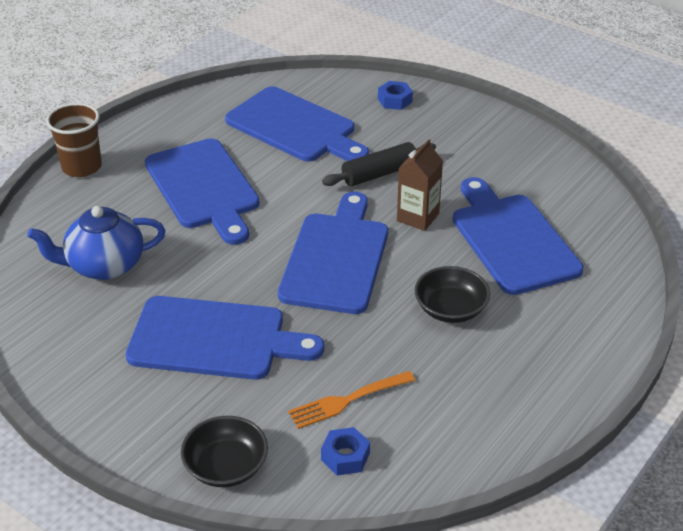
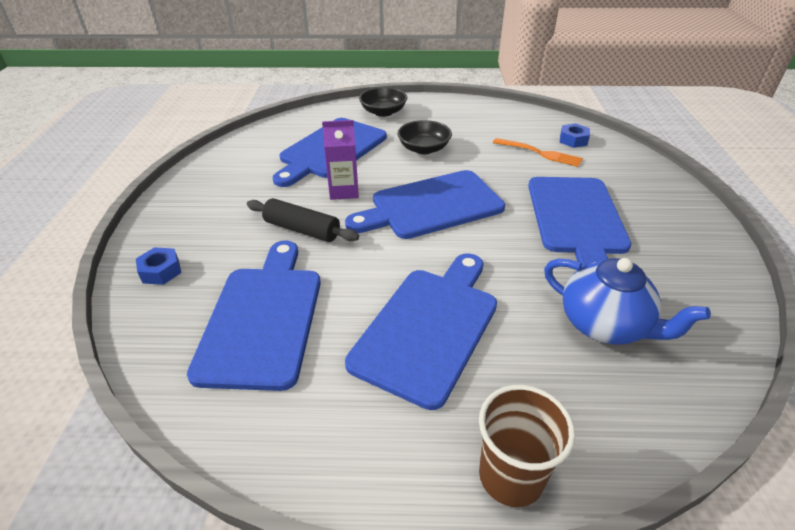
camera: 125 degrees left, 0 degrees up
blue cutting board [126,296,324,380] -> blue cutting board turned 150 degrees counterclockwise [528,177,631,268]
black bowl [181,416,268,487] -> black bowl moved to [359,87,407,117]
brown carton [397,139,443,231] -> purple carton [322,120,359,200]

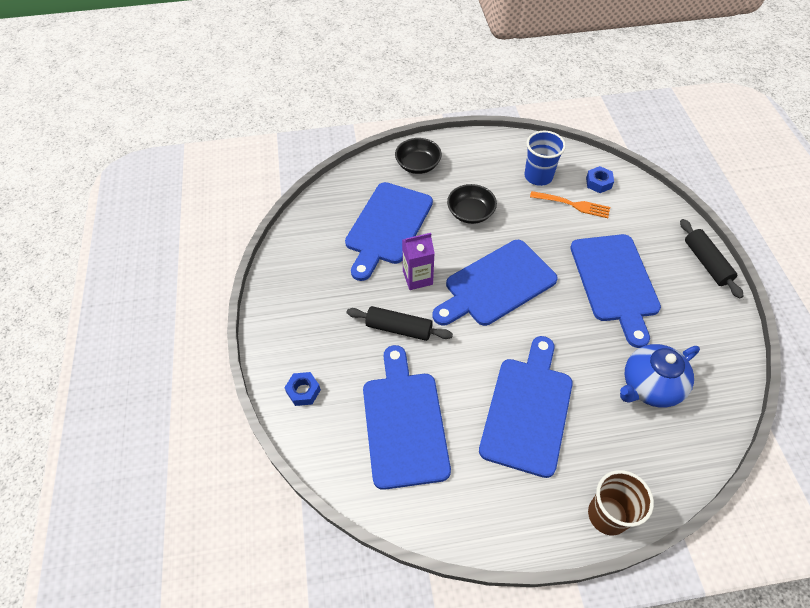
camera: 10 degrees left, 15 degrees up
blue teapot [544,258,711,345] -> blue teapot turned 120 degrees clockwise [620,344,700,408]
none -> blue cup [524,131,566,186]
none -> black rolling pin [680,219,744,298]

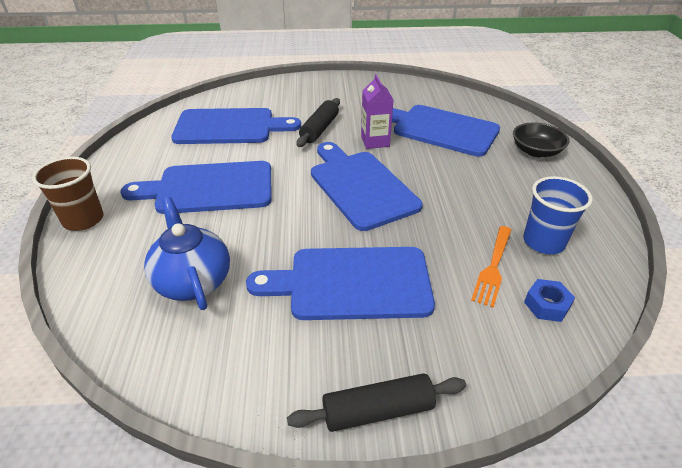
camera: 95 degrees right, 15 degrees down
blue nut [285,372,321,406] -> none
black bowl [447,184,497,224] -> none
blue cutting board [479,336,573,478] -> blue cutting board turned 150 degrees clockwise [121,161,271,214]

